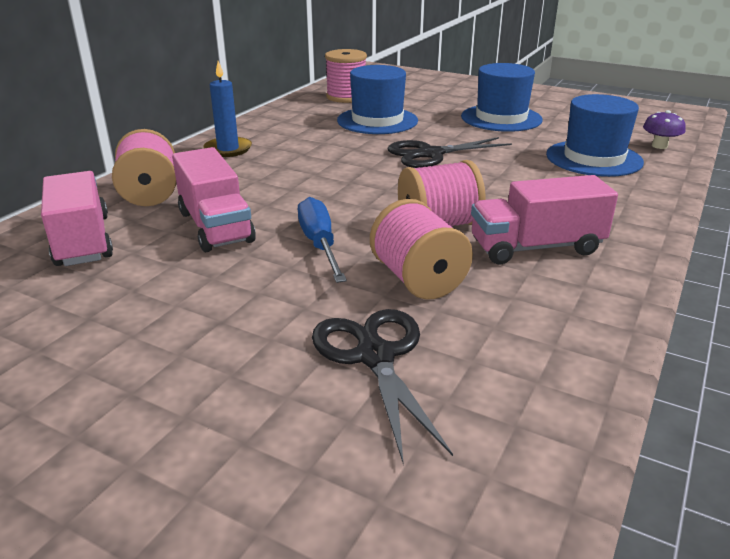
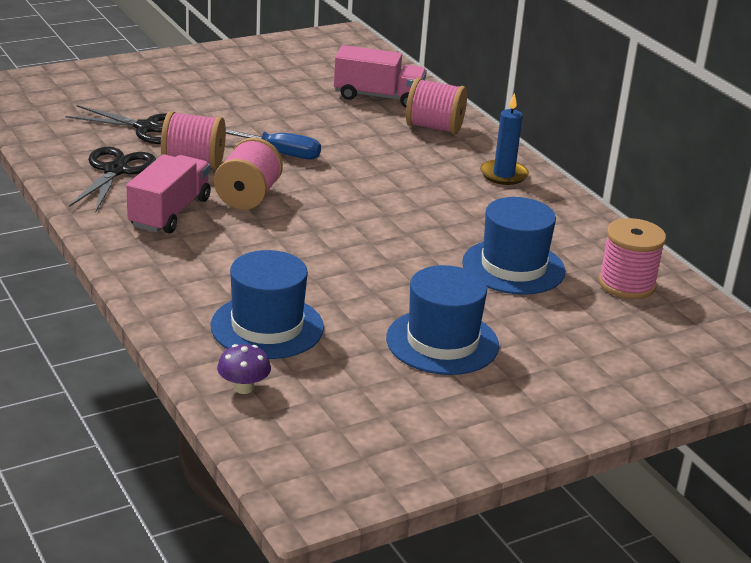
camera: 120 degrees right, 0 degrees up
pink truck [172,147,256,252] -> none
black scissors [388,137,512,168] -> black scissors moved to [69,147,156,213]

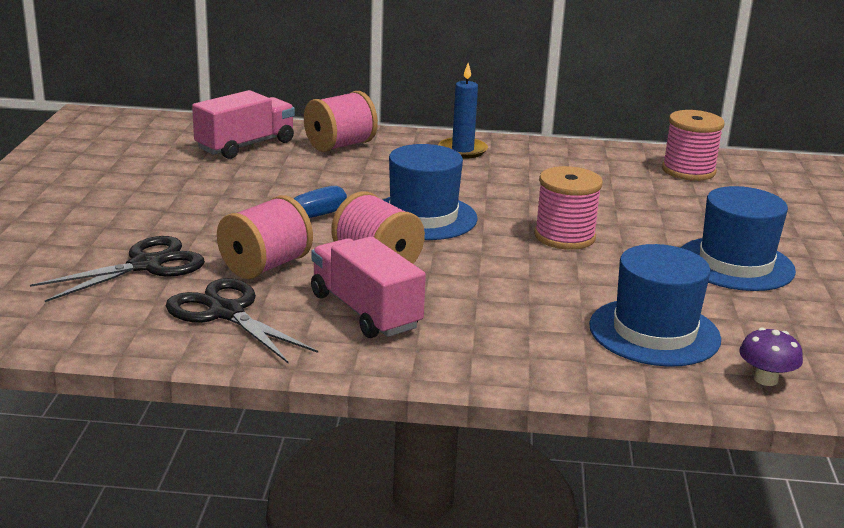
camera: 55 degrees left, 5 degrees down
blue hat [462,197,566,295] -> blue hat moved to [383,144,478,240]
none -> pink spool [534,166,603,250]

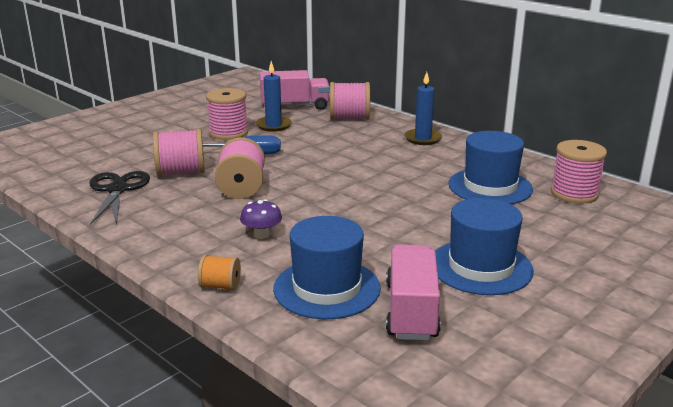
camera: 40 degrees right, 0 degrees up
black scissors [30,236,205,302] -> none
pink truck [311,236,426,338] -> pink truck moved to [386,244,441,341]
blue hat [383,144,478,240] -> blue hat moved to [448,131,533,204]
pink spool [534,166,603,250] -> pink spool moved to [206,88,248,140]
purple mushroom [739,328,803,386] -> purple mushroom moved to [240,199,282,239]
none -> orange spool [198,255,241,291]
none -> blue candle [256,61,292,132]

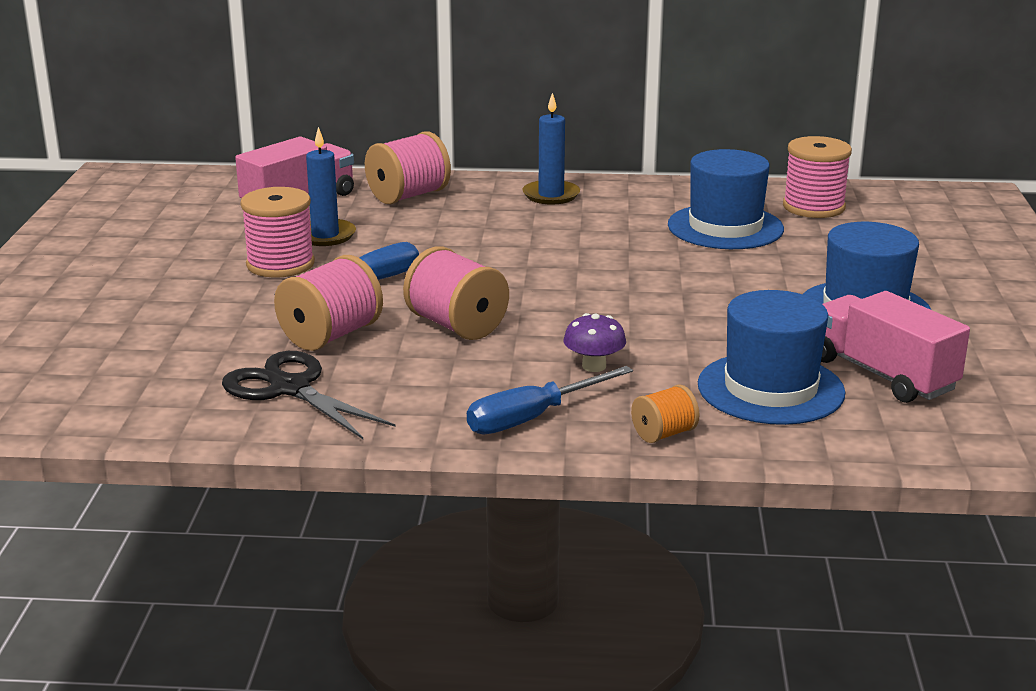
camera: 40 degrees left, 0 degrees up
none -> blue screwdriver [467,366,633,435]

